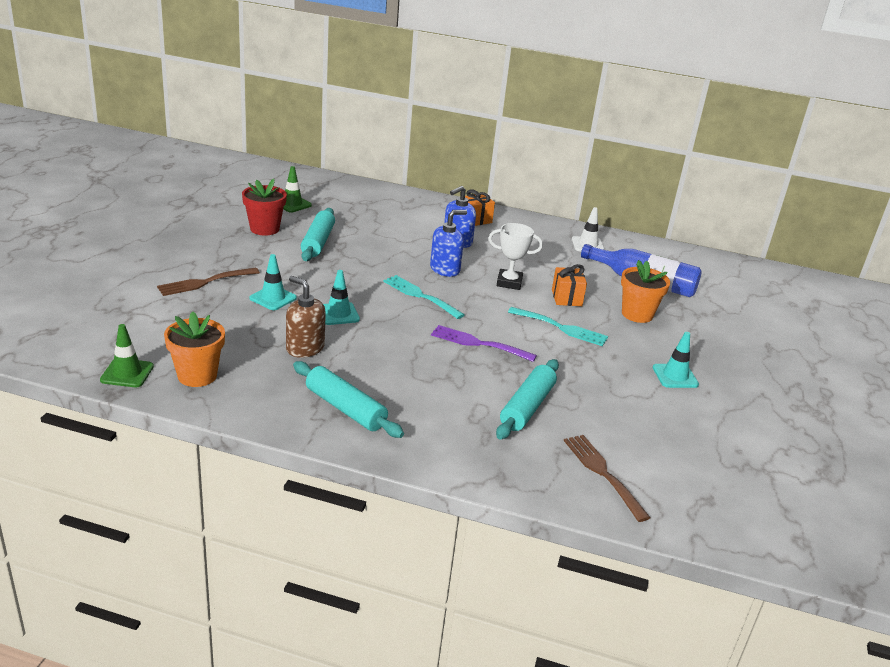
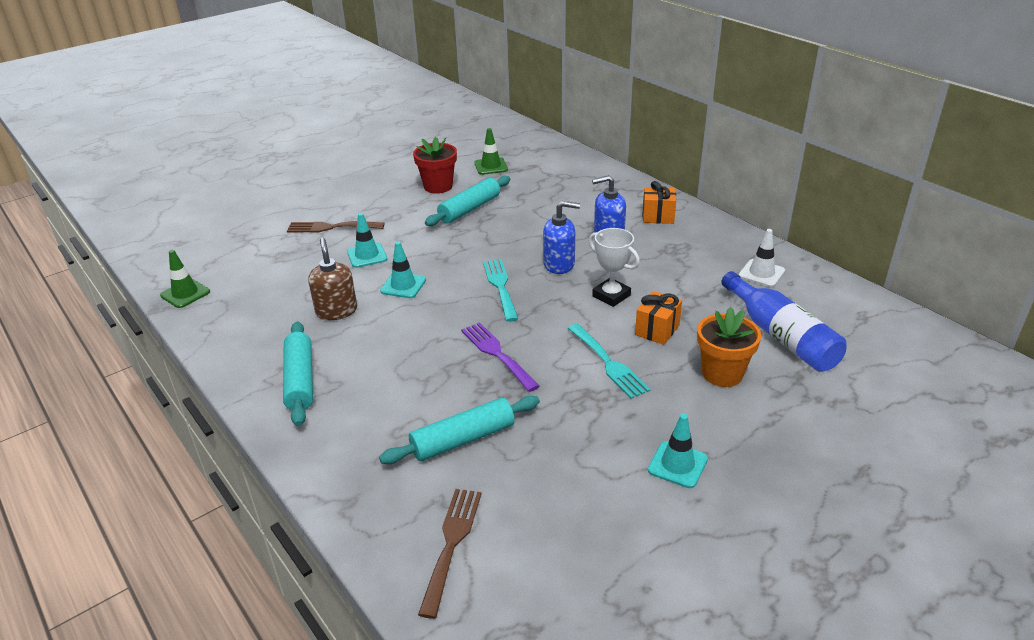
camera: 40 degrees right, 5 degrees up
orange flower pot [164,312,225,387] -> none

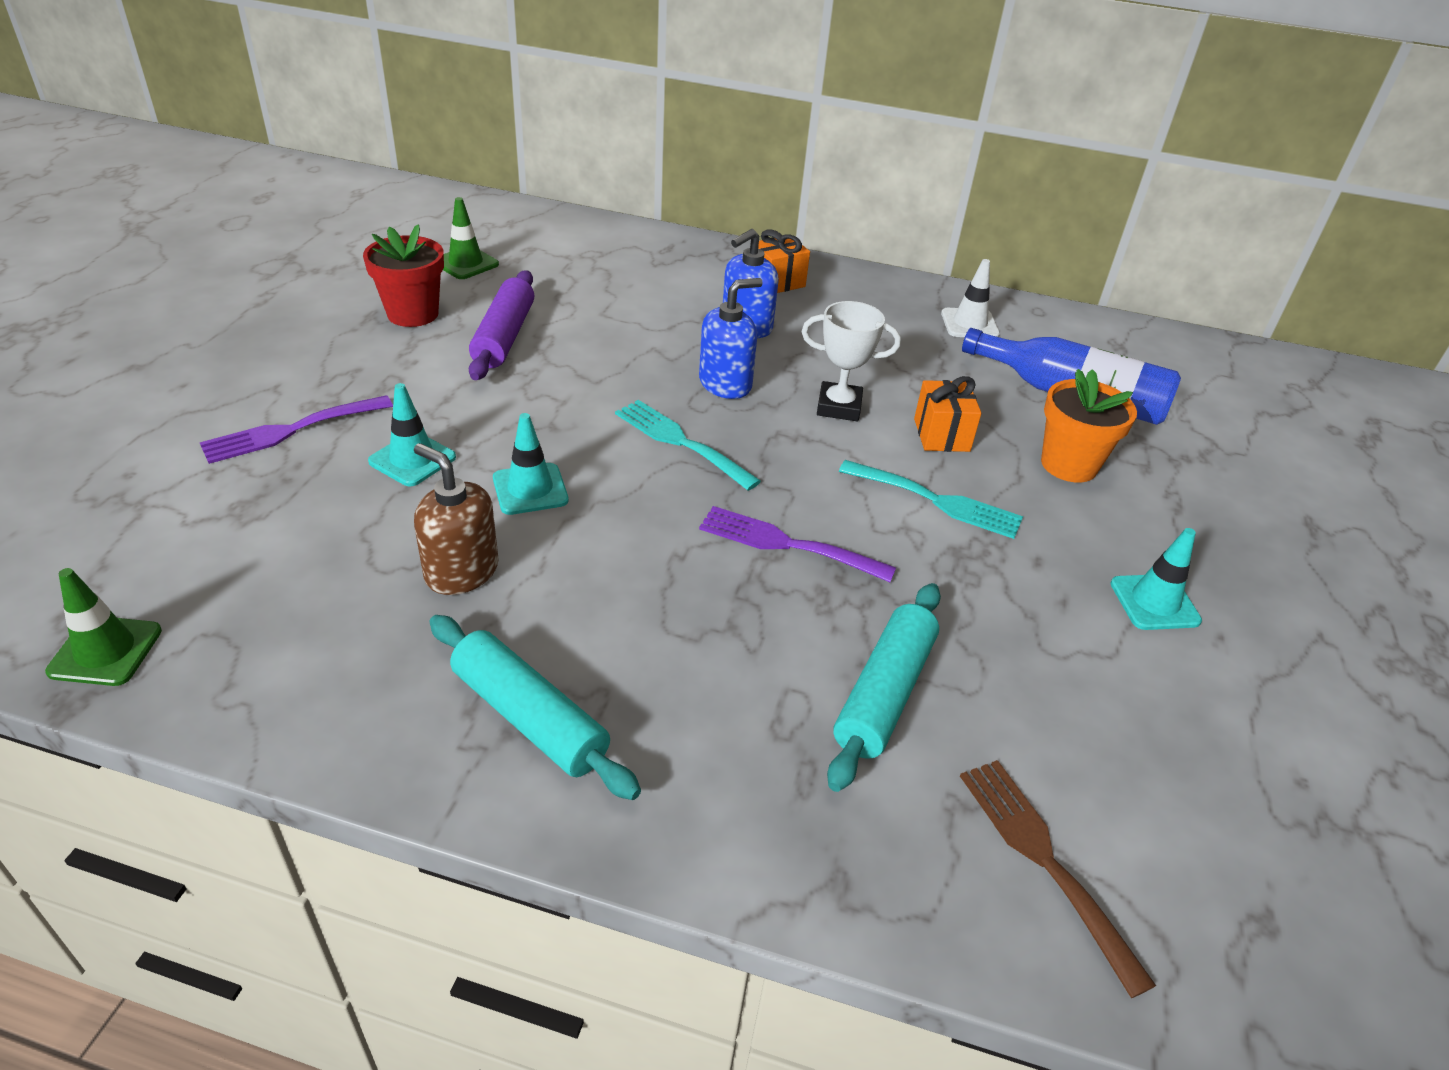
camera: 40 degrees left, 5 degrees up
brown fork [287,221,384,232] -> purple fork [200,395,393,464]
turquoise rolling pin [425,176,510,226] -> purple rolling pin [469,270,534,380]

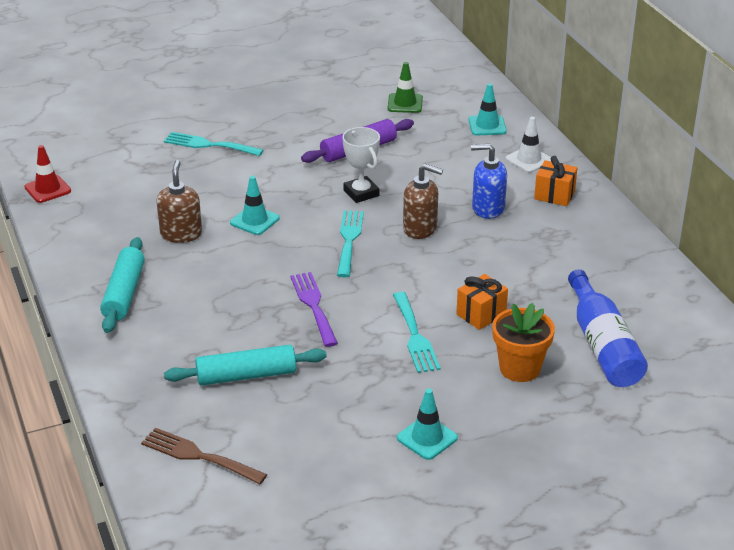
camera: 55 degrees right, 5 degrees down
green traffic cone [45,568,162,686] -> red traffic cone [24,145,71,203]
purple fork [200,395,393,464] -> turquoise fork [164,132,264,156]
red flower pot [363,224,444,327] -> none
turquoise traffic cone [368,383,456,486] -> turquoise traffic cone moved to [469,83,507,135]
blue soap dispenser [699,278,763,399] -> brown soap dispenser [403,164,443,239]
white trophy [801,301,901,421] -> white trophy moved to [342,127,380,203]
white traffic cone [941,259,1000,337] -> white traffic cone moved to [506,117,551,173]
brown fork [960,760,1156,998] -> brown fork turned 90 degrees counterclockwise [141,428,267,485]

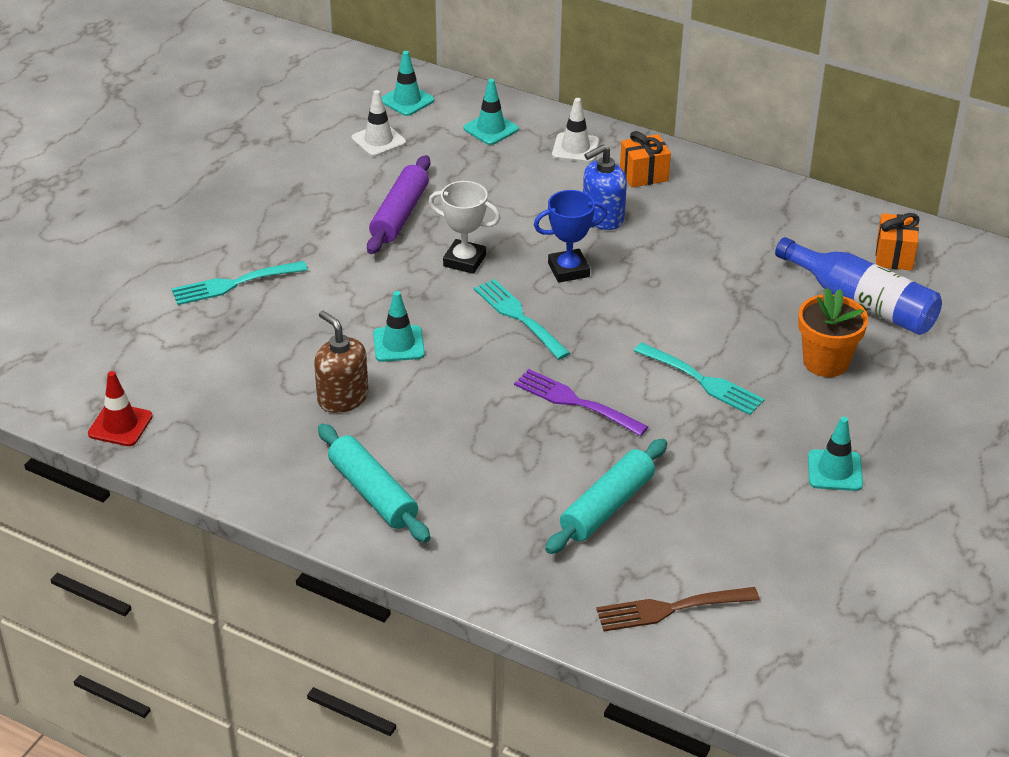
camera: 40 degrees left, 5 degrees up
green traffic cone [387,62,423,113] -> white traffic cone [351,90,406,157]
brown soap dispenser [403,164,443,239] -> blue trophy [534,190,608,283]
orange gift [456,274,508,330] -> orange gift moved to [876,213,920,271]
none -> turquoise traffic cone [381,51,434,116]

